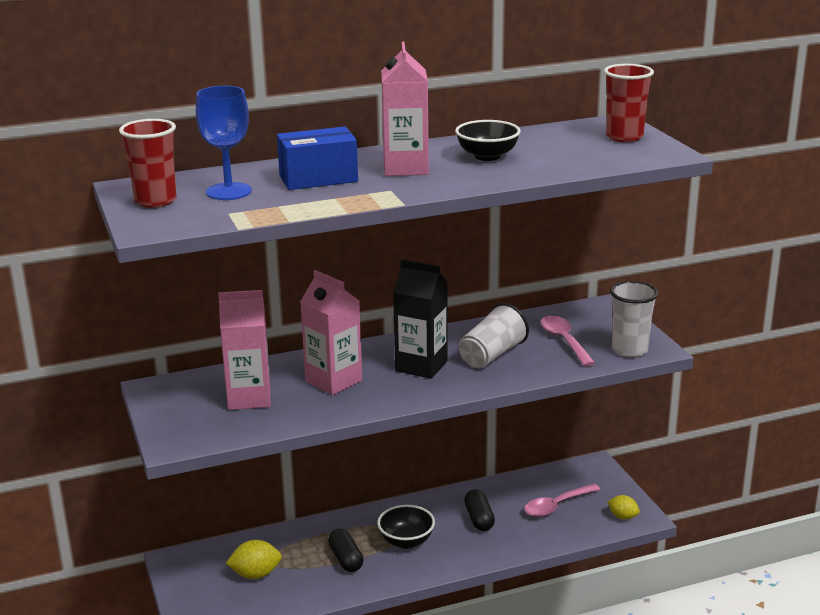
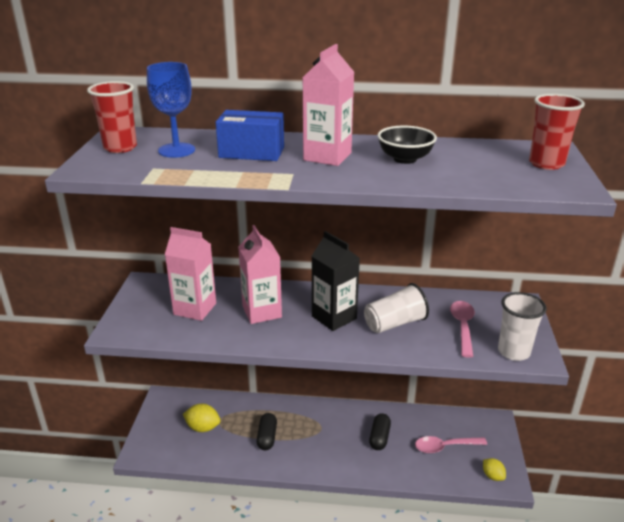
camera: 25 degrees right, 5 degrees up
black bowl [377,505,435,549] -> none

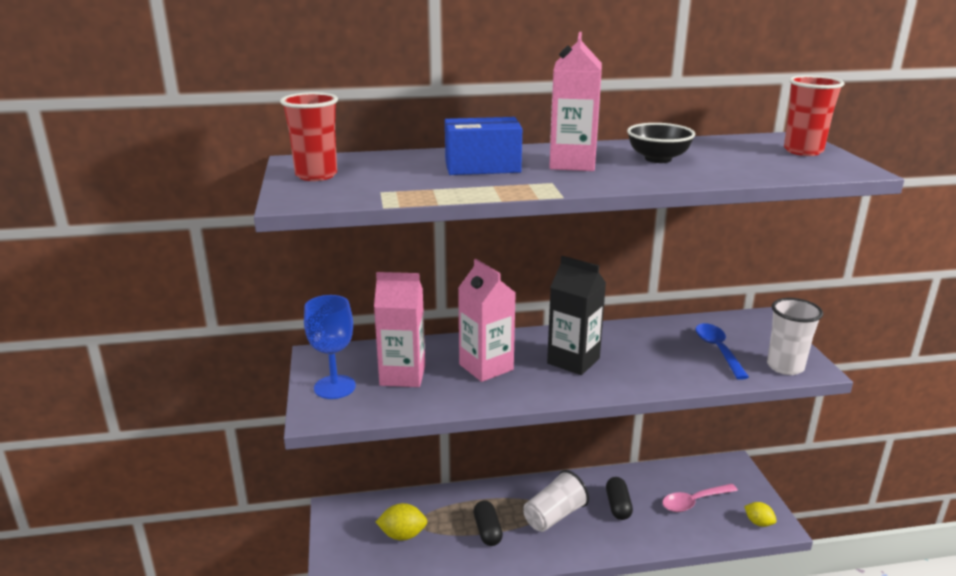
camera: 15 degrees left, 5 degrees down
blue goblet [147,62,195,158] -> blue goblet moved to [304,295,356,399]
white cup [364,283,429,333] -> white cup moved to [524,470,589,532]
pink spoon [450,301,475,358] -> blue spoon [695,323,749,380]

